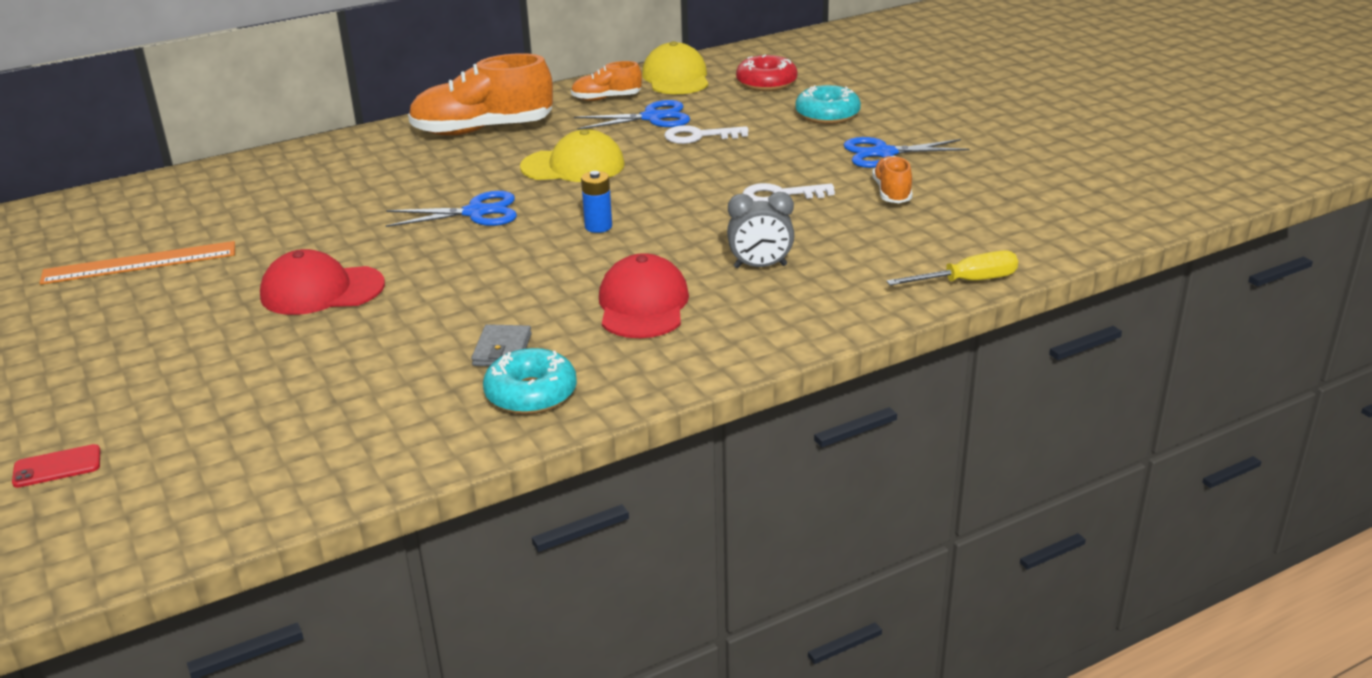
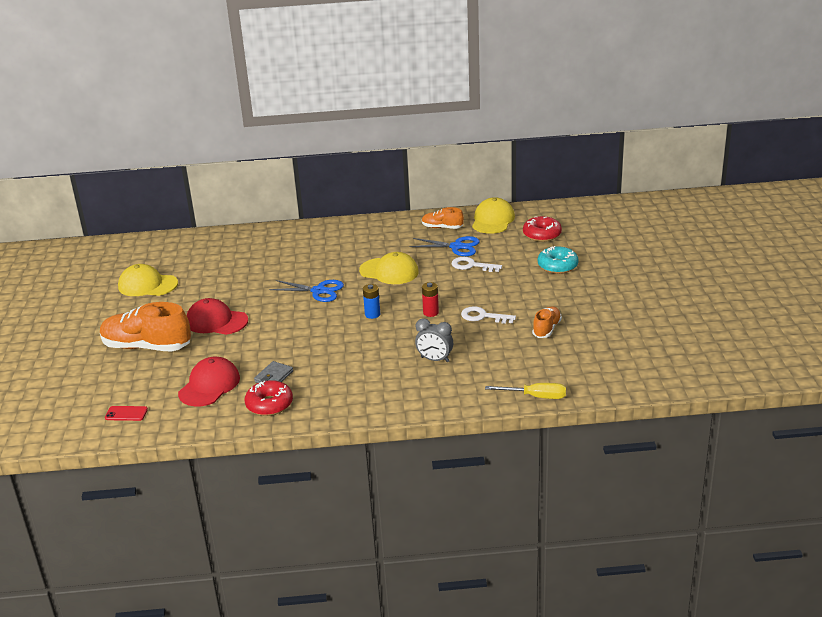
camera: 25 degrees right, 0 degrees up
red phone [12,444,101,488] -> red phone moved to [105,406,148,421]
orange ruler [40,241,235,285] -> yellow cap [118,264,178,296]
orange shoe [408,53,553,135] -> orange shoe moved to [100,302,191,352]
turquoise donut [483,348,577,415] -> red donut [245,380,293,416]
red cap [599,253,689,338] -> red cap moved to [178,357,240,406]
blue scissors [843,137,969,168] -> none
none -> red battery [422,282,439,317]

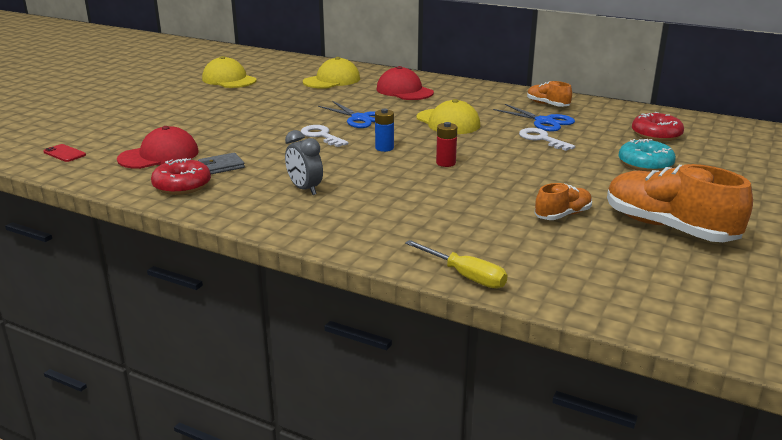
camera: 30 degrees right, 5 degrees down
orange shoe [100,302,191,352] -> orange shoe moved to [607,164,753,242]
red cap [186,298,248,335] -> red cap moved to [377,66,434,100]
grey clock [415,319,453,362] -> grey clock moved to [285,130,323,195]
white key [461,306,516,324] -> white key moved to [301,125,349,147]
yellow cap [472,197,515,234] -> yellow cap moved to [303,57,360,89]

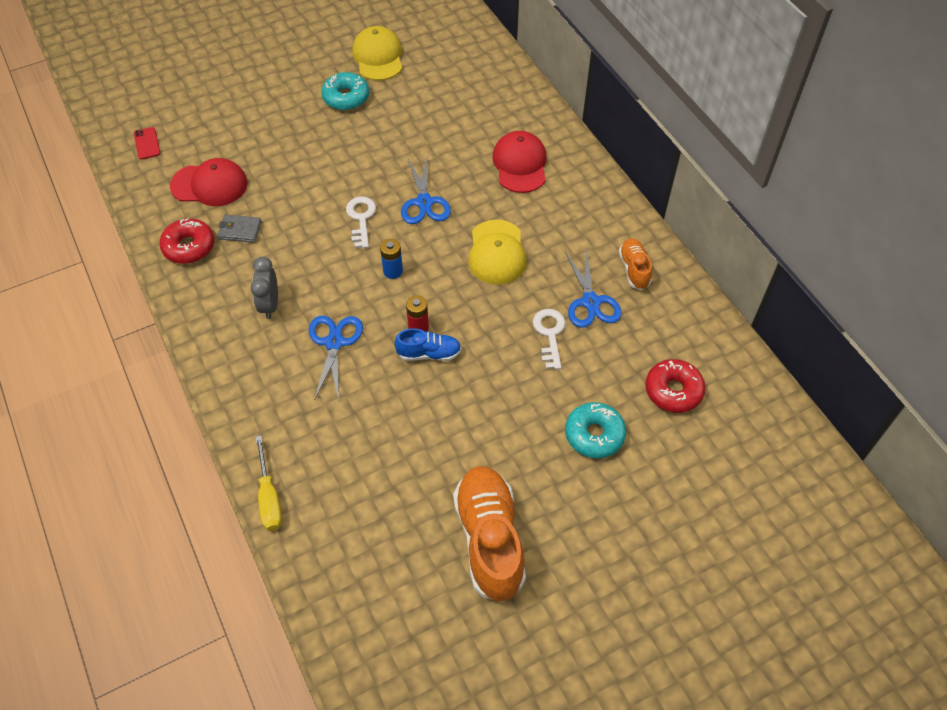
camera: 35 degrees right, 30 degrees up
yellow cap [303,57,360,89] -> none
orange shoe [535,183,592,220] -> none
none -> blue scissors [309,316,363,400]
none -> turquoise donut [321,72,369,110]
none -> blue shoe [394,328,461,361]

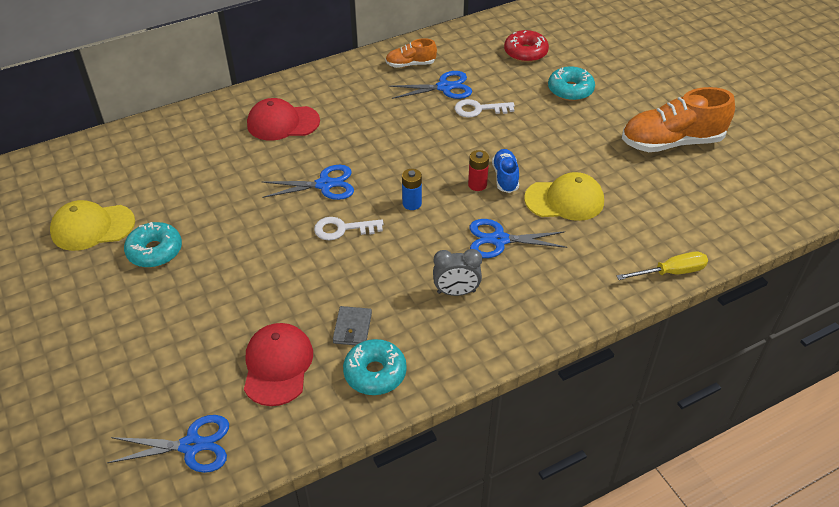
camera: 90 degrees left, 10 degrees down
red phone [134,127,160,160] -> blue scissors [107,415,229,473]
red donut [159,218,214,264] -> turquoise donut [343,339,407,395]
yellow cap [468,220,527,285] -> yellow cap moved to [524,172,604,221]

